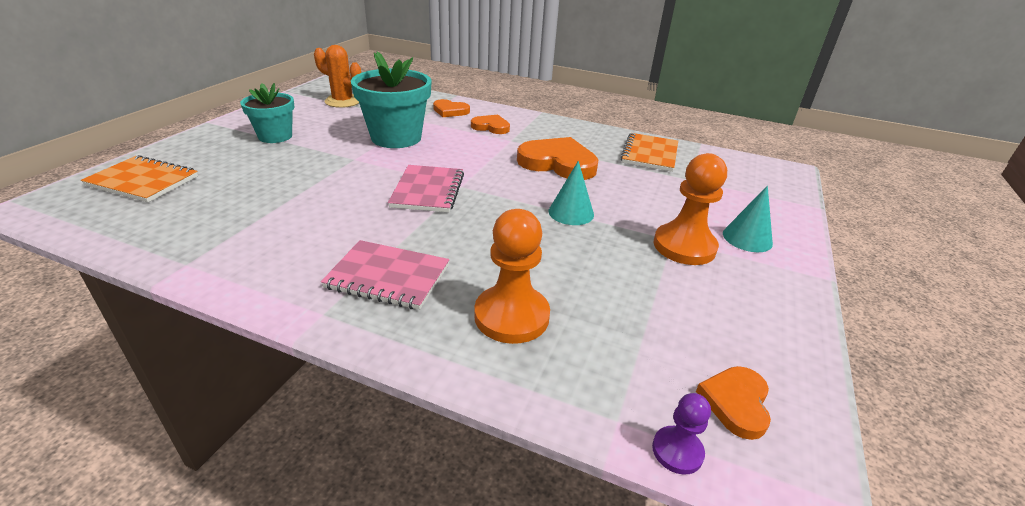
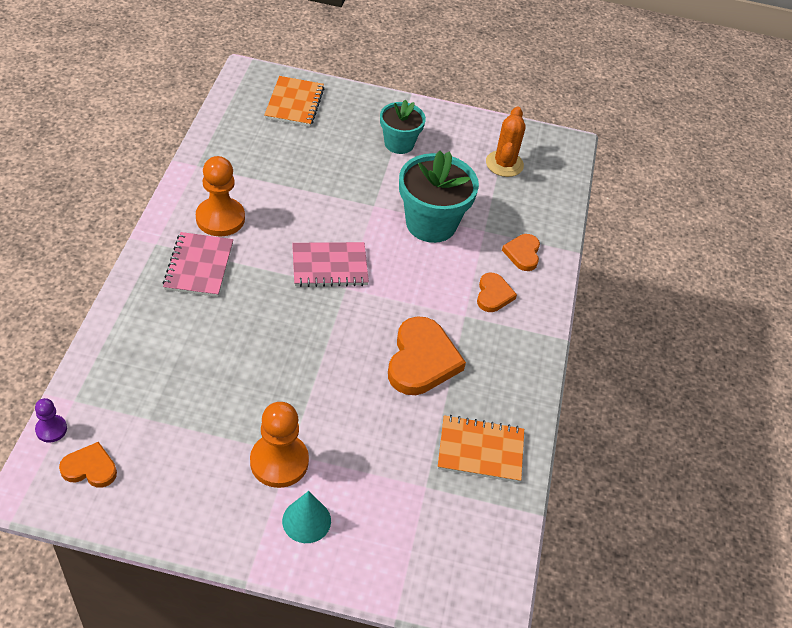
camera: 75 degrees right, 15 degrees up
orange pawn [474,209,550,344] -> orange pawn moved to [196,156,245,236]
turquoise cone [549,161,594,225] -> none

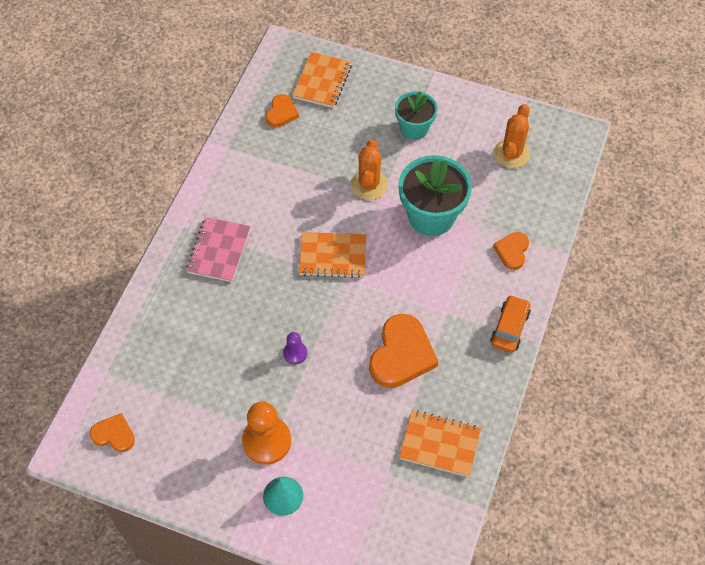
camera: 15 degrees right, 10 degrees up
purple pawn [35,398,67,443] -> purple pawn moved to [283,332,307,365]
orange pawn [196,156,245,236] -> none
pink notebook [292,242,369,287] -> orange notebook [299,232,366,278]
orange heart [477,273,517,312] -> orange heart moved to [266,94,299,127]
none -> orange cactus [351,139,388,200]
none -> orange car [490,295,531,353]

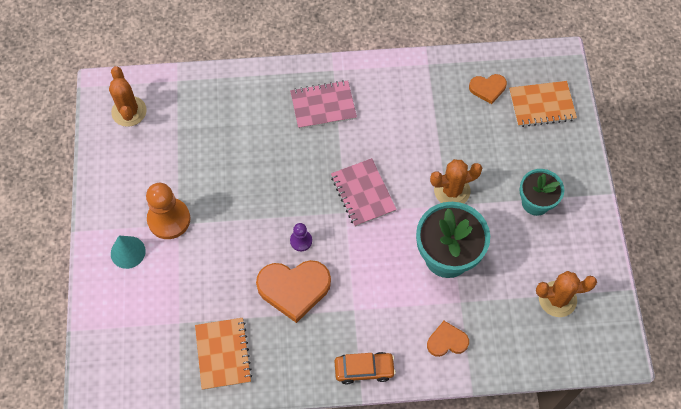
camera: 65 degrees right, 5 degrees up
orange heart [90,413,135,452] -> orange cactus [109,66,147,127]
purple pawn [283,332,307,365] -> purple pawn moved to [290,223,312,251]
orange notebook [299,232,366,278] -> pink notebook [331,158,397,227]

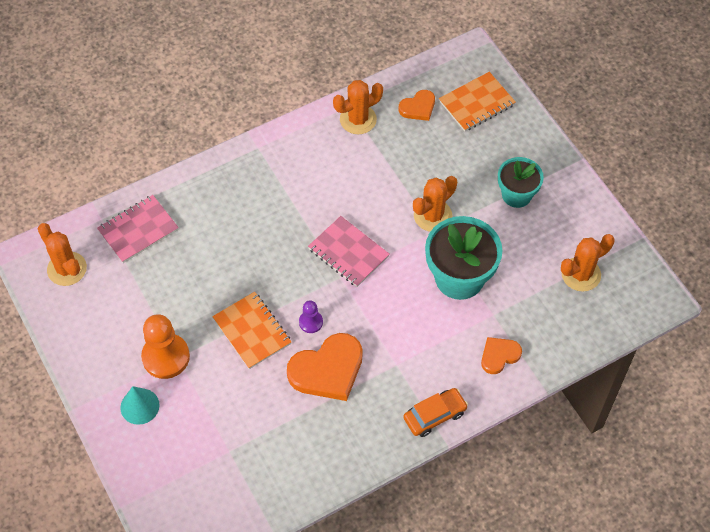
camera: 25 degrees left, 5 degrees down
orange notebook [195,318,252,390] -> orange notebook moved to [212,292,291,369]
pink notebook [290,80,357,129] -> pink notebook moved to [97,195,179,263]
none -> orange cactus [333,80,383,134]

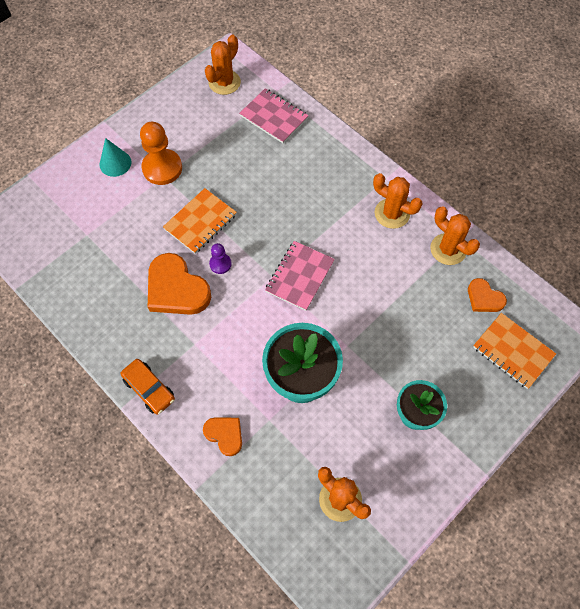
camera: 75 degrees right, 5 degrees up
orange cactus [413,176,457,232] -> orange cactus moved to [373,173,422,229]

